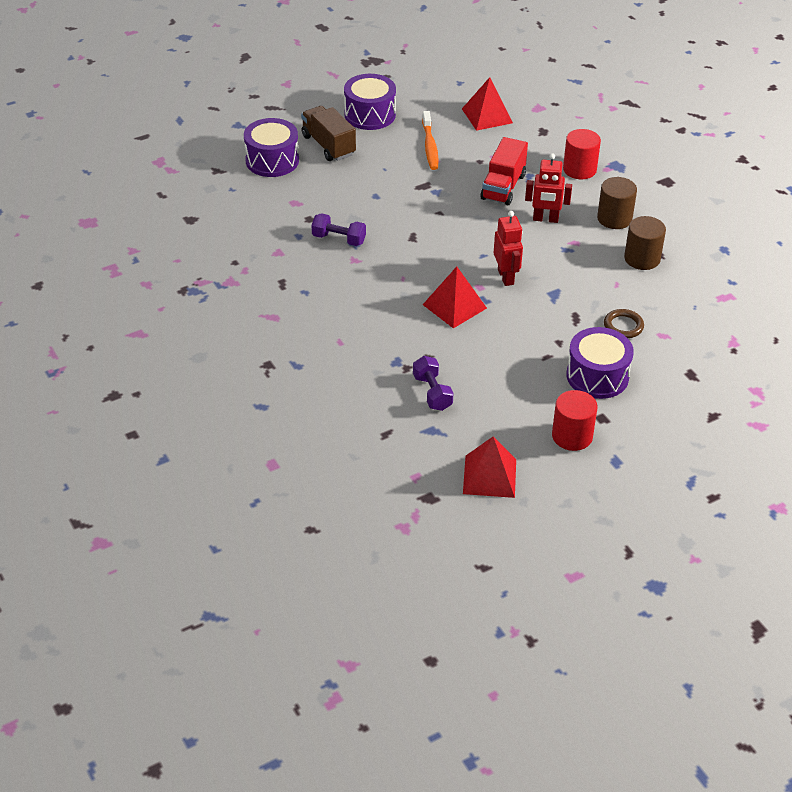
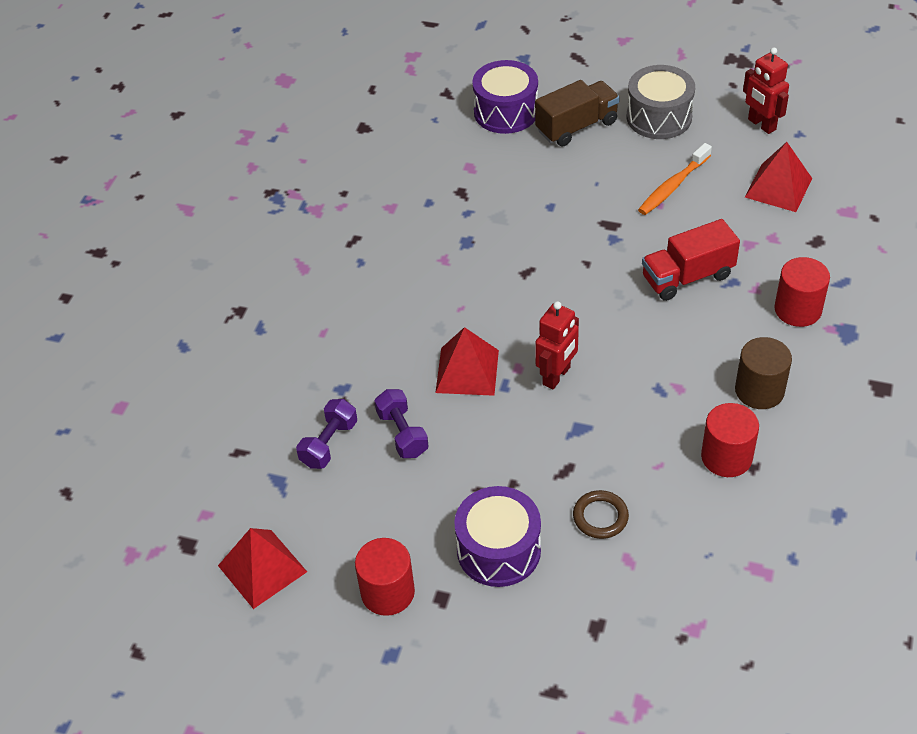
camera: 50 degrees right, 5 degrees up
brown truck [301,106,356,161] -> brown truck turned 45 degrees clockwise [535,80,620,147]
purple dumbbell [312,213,366,246] -> purple dumbbell moved to [375,389,429,458]
purple drum [344,74,396,130] -> grey drum [627,65,695,139]
red robot [525,153,572,223] -> red robot moved to [743,47,789,134]
brown cylinder [624,216,666,270] -> red cylinder [701,403,759,477]

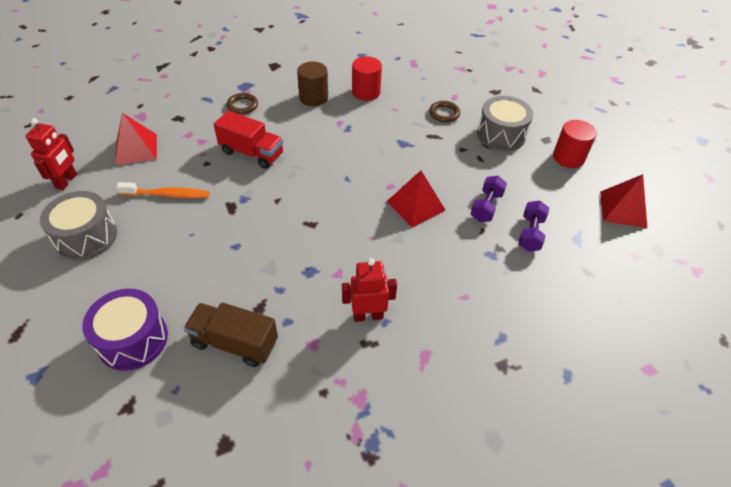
camera: 135 degrees left, 0 degrees up
purple dumbbell [296,399,357,469] -> purple dumbbell turned 60 degrees counterclockwise [518,200,549,252]
purple drum [454,486,541,587] -> grey drum [477,96,533,151]
brown truck [535,80,620,147] -> brown truck moved to [184,302,278,367]
red robot [535,301,579,389] -> red robot moved to [342,258,397,322]
red cylinder [774,257,830,327] -> brown ring [227,93,258,114]

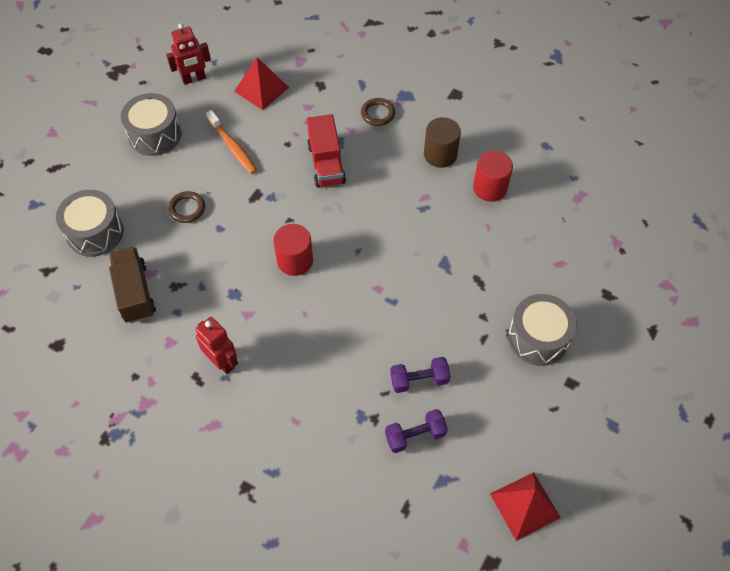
camera: 55 degrees right, 10 degrees up
purple drum [82,289,168,371] -> grey drum [56,190,124,257]
red pyramid [387,170,445,228] -> none
brown ring [429,101,460,122] -> brown ring moved to [168,191,205,223]
red cylinder [553,120,597,168] -> red cylinder moved to [273,224,313,276]

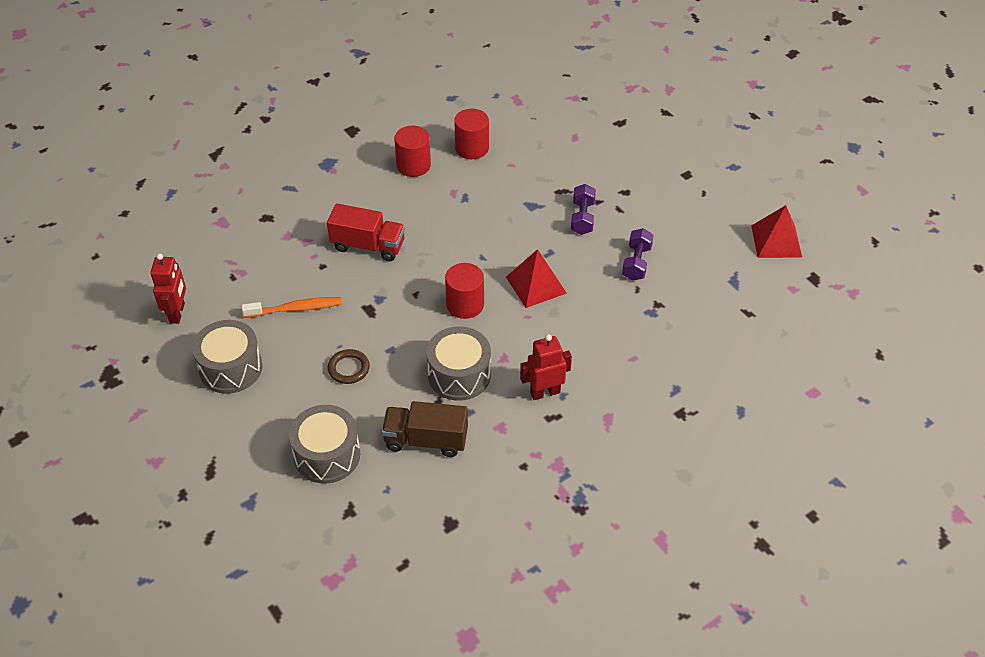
camera: 65 degrees left, 10 degrees down
red pyramid [234,57,289,110] -> red pyramid moved to [506,249,567,308]
brown ring [361,98,395,126] -> none
purple dumbbell [385,409,448,453] -> purple dumbbell moved to [571,184,596,235]
brown cylinder [424,117,461,168] -> red cylinder [394,126,431,177]
grey drum [508,294,577,366] -> grey drum moved to [426,326,491,401]

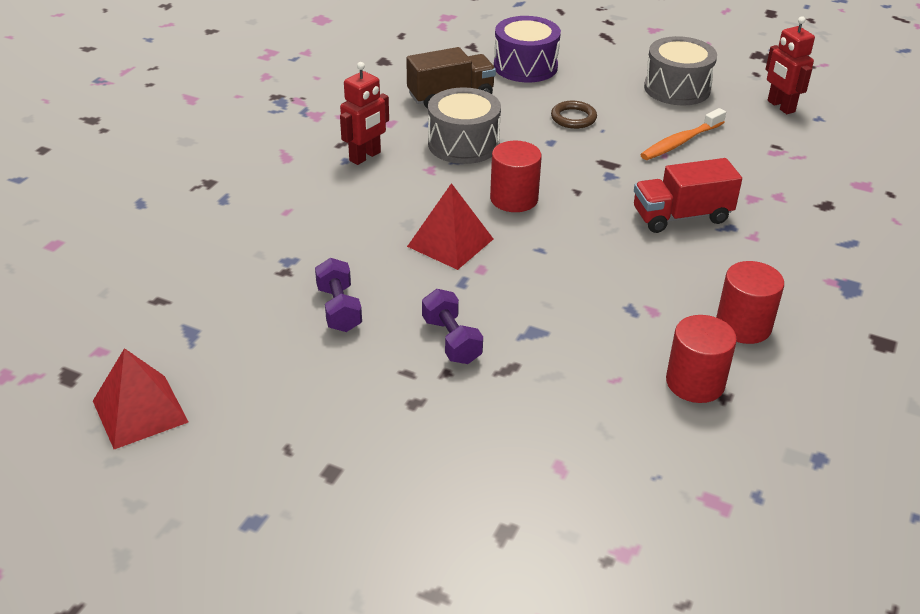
camera: 150 degrees right, 10 degrees down
grey drum [289,405,360,484] -> purple drum [494,16,561,82]

